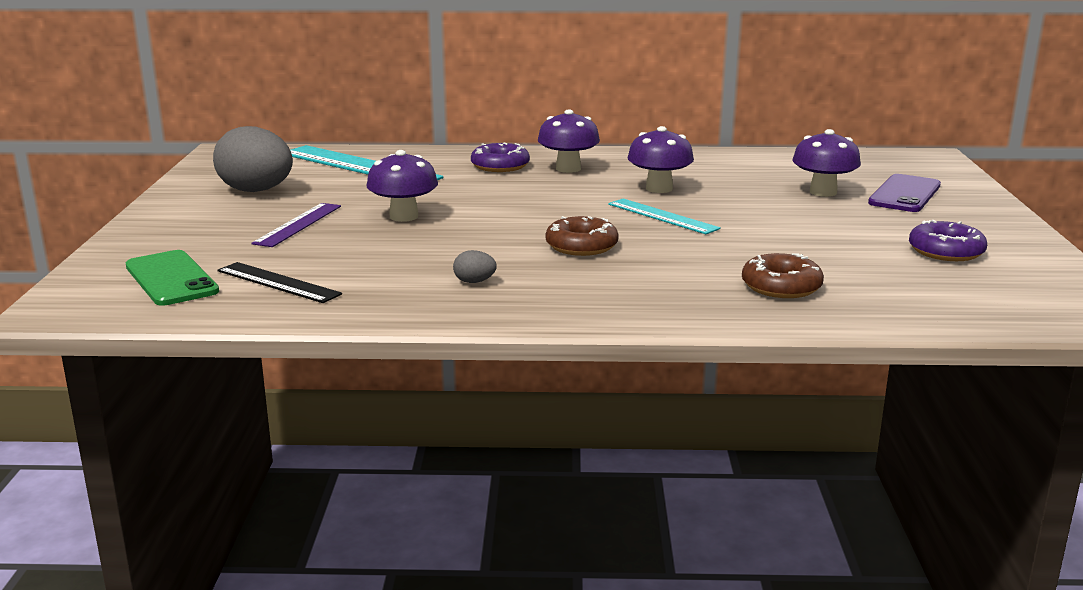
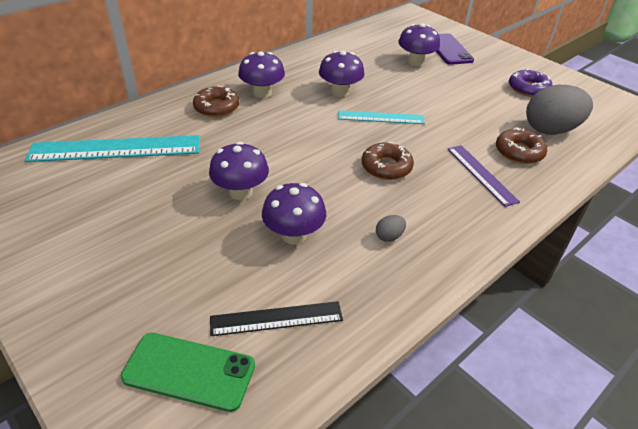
camera: 45 degrees left, 20 degrees up
grey egg [213,126,293,192] -> grey egg moved to [526,85,593,135]
purple ruler [252,203,341,247] -> purple ruler moved to [448,145,520,207]
purple donut [471,143,530,172] -> brown donut [193,85,239,117]
none -> purple mushroom [262,183,326,245]

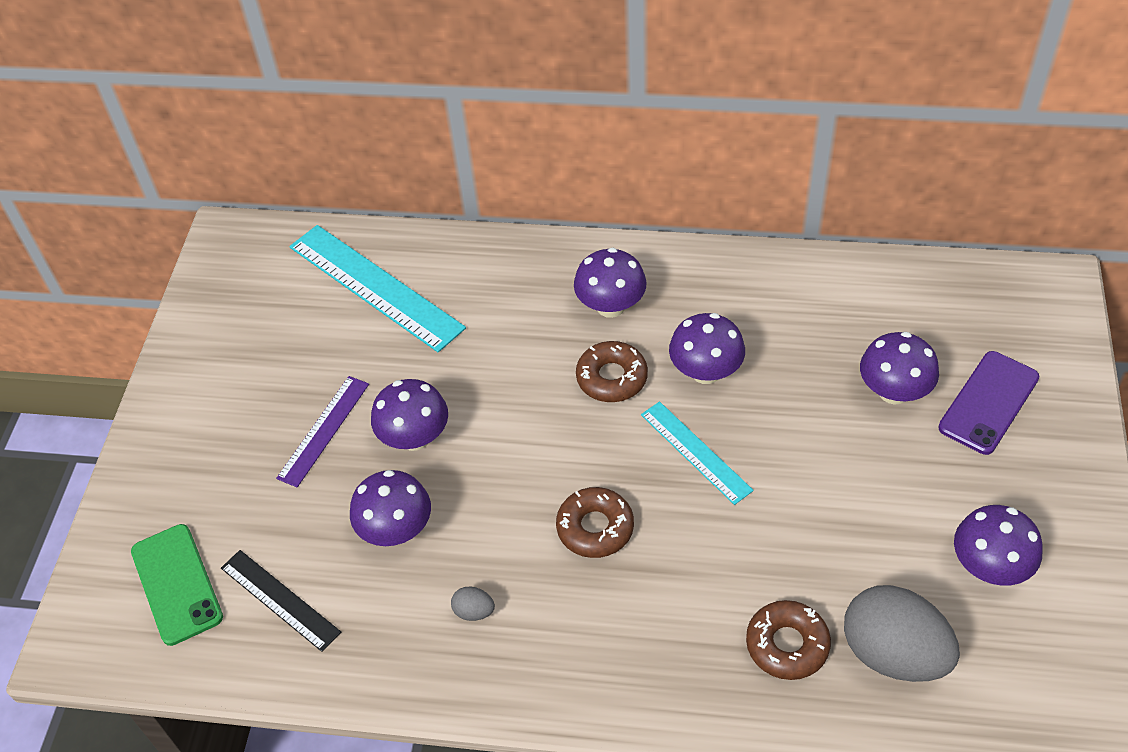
camera: 55 degrees right, 10 degrees up
brown donut [193,85,239,117] -> brown donut moved to [576,341,648,402]
purple ruler [448,145,520,207] -> purple ruler moved to [276,376,369,487]
purple donut [509,68,552,97] -> purple mushroom [954,505,1043,586]

